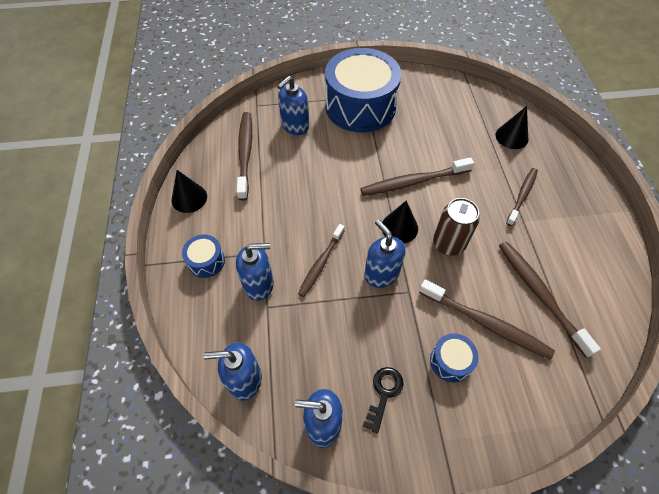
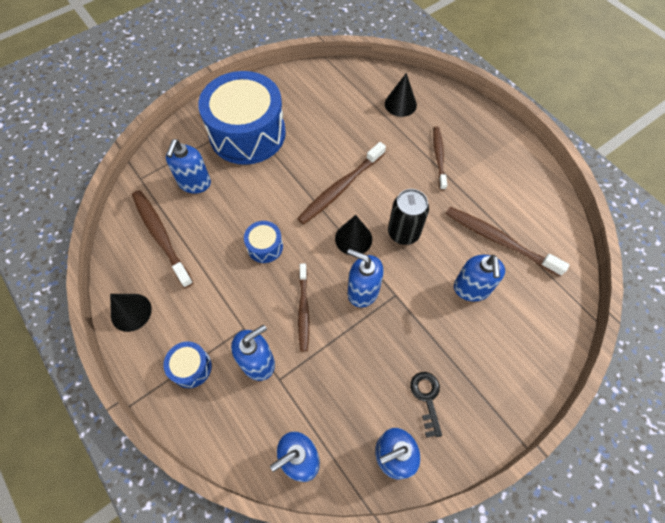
camera: 30 degrees left, 5 degrees up
brown toothbrush [419,279,555,360] -> blue soap dispenser [454,255,505,302]
blue drum [430,333,479,382] -> blue drum moved to [244,221,283,263]
brown can [433,198,479,256] -> black can [388,189,429,245]

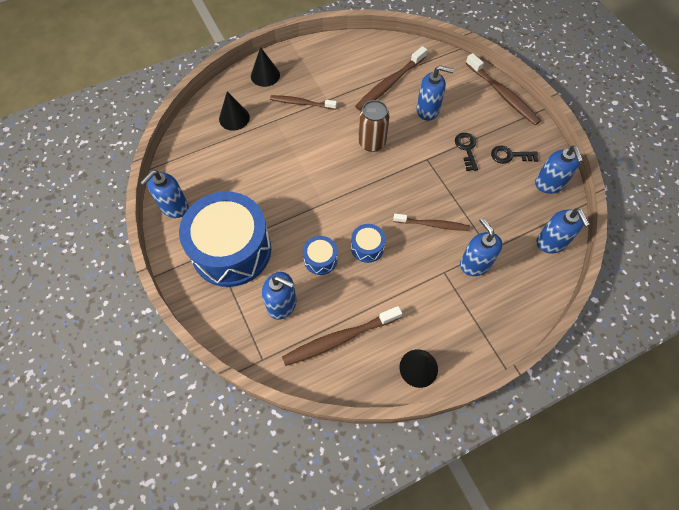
camera: 80 degrees left, 0 degrees up
blue drum [164,342,212,388] -> blue drum moved to [303,236,338,275]
brown toothbrush [297,142,386,225] -> brown toothbrush moved to [466,53,541,125]
black cone [335,215,372,255] -> black cone moved to [251,47,280,87]
blue soap dispenser [347,249,384,307] -> blue soap dispenser moved to [140,170,189,218]
black can [388,189,429,245] -> brown can [358,100,390,152]
none -> black key [455,133,478,171]

